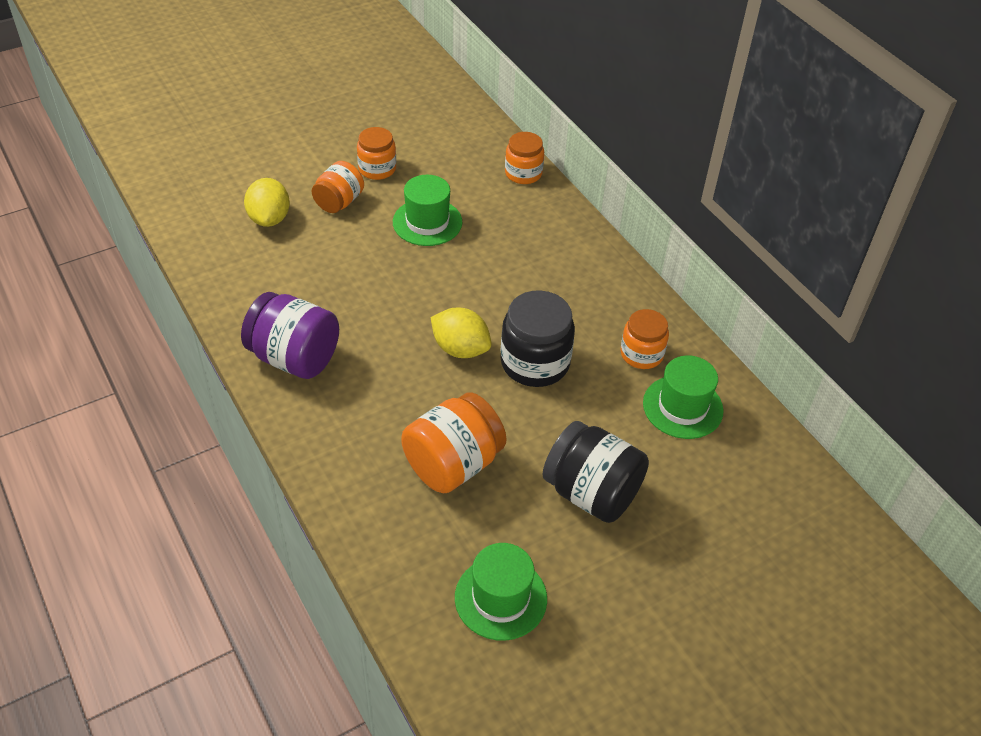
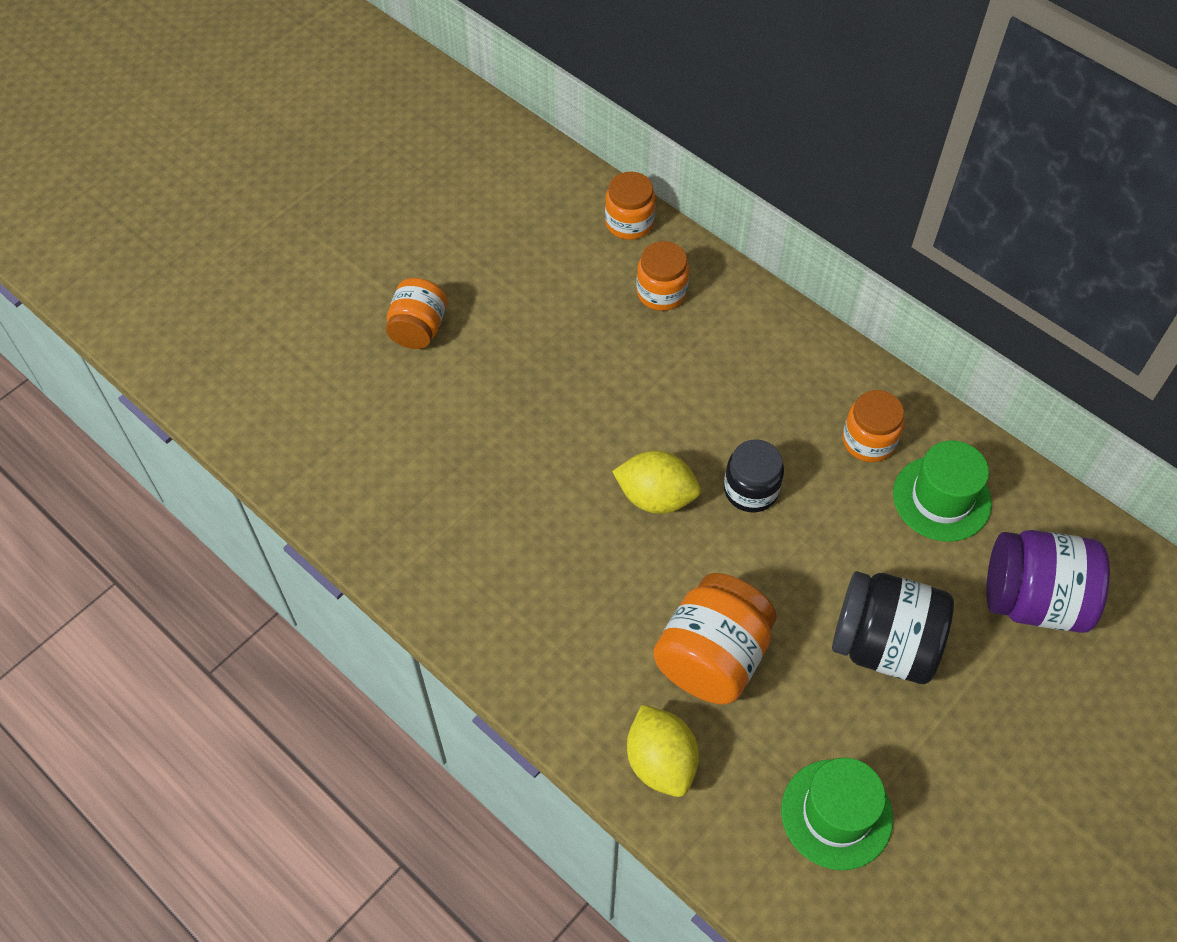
camera: 15 degrees left, 10 degrees up
purple jar [241,292,339,379] -> purple jar moved to [986,530,1110,633]
yellow lemon [244,178,290,227] -> yellow lemon moved to [627,705,699,797]
orange jar [357,127,396,180] -> orange jar moved to [636,241,689,311]
green hat [393,175,462,246] -> none
black jar [501,290,575,387] -> black jar [724,439,784,512], size x0.64

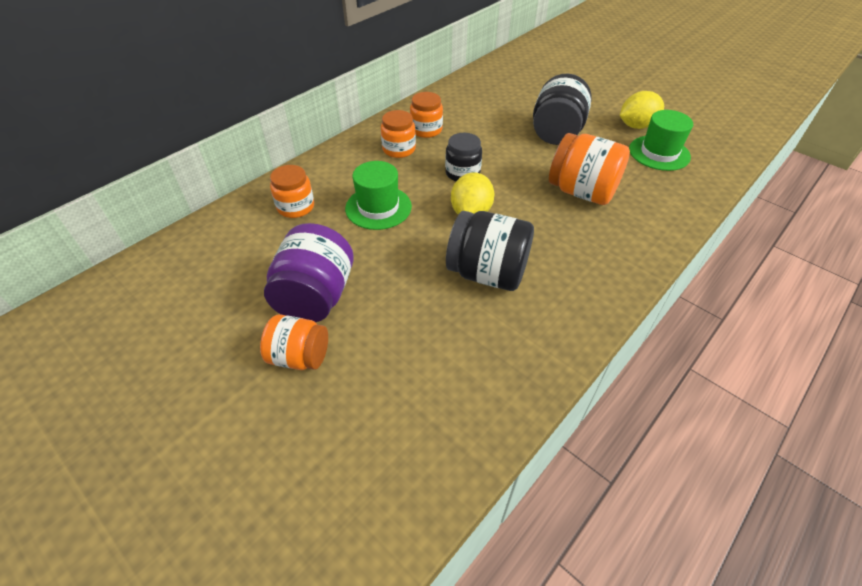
camera: 90 degrees left, 10 degrees down
orange jar [605,172,656,240] -> orange jar moved to [381,110,416,158]
yellow lemon [627,705,699,797] -> yellow lemon moved to [620,91,664,129]
green hat [893,440,992,542] -> green hat moved to [345,161,412,230]
purple jar [986,530,1110,633] -> purple jar moved to [264,223,354,322]
none -> black jar [446,211,534,291]

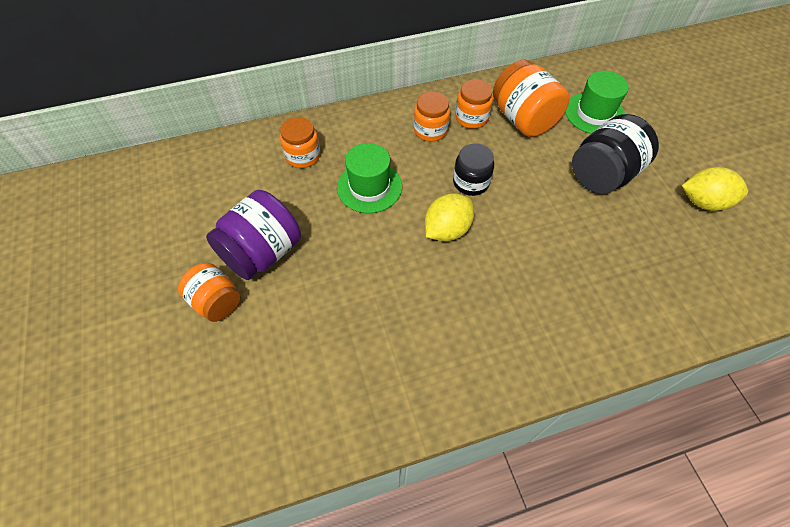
camera: 30 degrees right, 10 degrees up
black jar [446,211,534,291] -> none
orange jar [549,133,630,205] -> orange jar moved to [493,60,570,137]
green hat [629,110,693,171] -> green hat moved to [565,71,629,134]

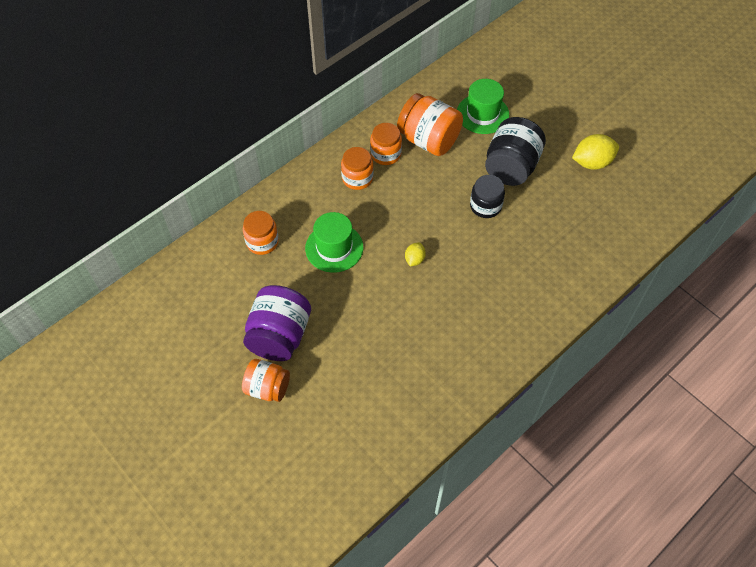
camera: 25 degrees left, 0 degrees up
yellow lemon [425,193,474,241] -> yellow lemon [405,242,426,267], size x0.55
black jar [453,143,494,196] -> black jar moved to [470,175,505,218]

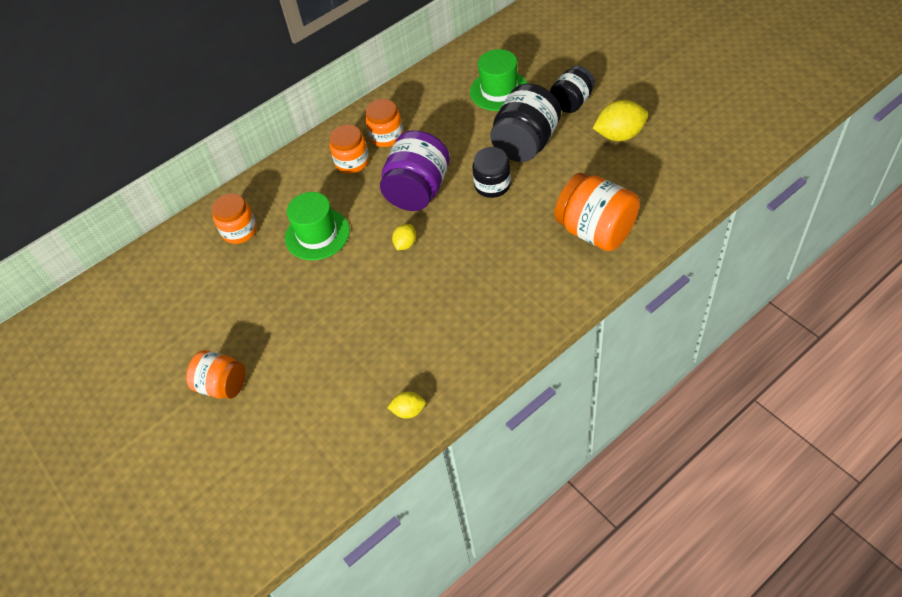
camera: 10 degrees right, 5 degrees down
purple jar [243,285,311,361] -> purple jar moved to [380,130,450,211]
orange jar [397,93,463,156] -> orange jar moved to [555,173,640,251]
none -> yellow lemon [387,392,426,419]
none -> black jar [550,66,595,113]

